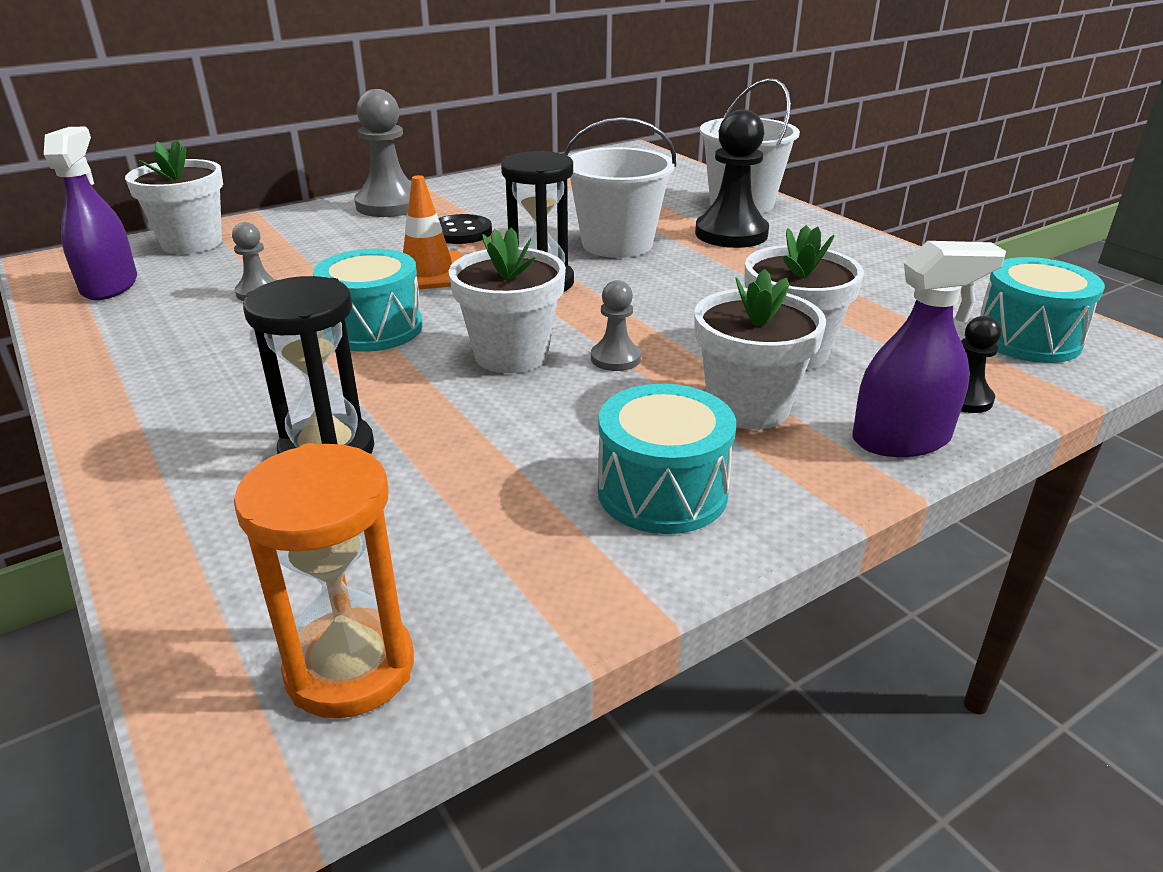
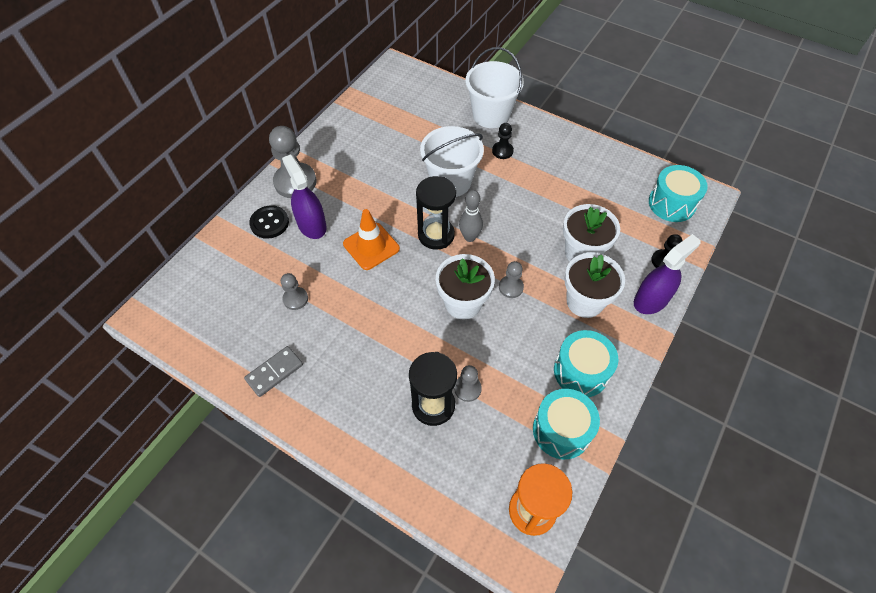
camera: 25 degrees left, 25 degrees up
purple spray bottle [44,126,137,300] -> purple spray bottle moved to [282,154,327,239]
white flower pot [125,140,223,254] -> none
turquoise drum [313,249,423,352] -> turquoise drum moved to [533,389,600,459]
black button [438,214,492,244] -> black button moved to [249,205,289,239]
black pawn [695,109,769,248] -> black pawn [492,123,514,159], size x0.52
none -> grey domino [244,346,303,397]
none -> grey pawn [454,365,482,402]
none -> grey bowling pin [459,190,483,242]

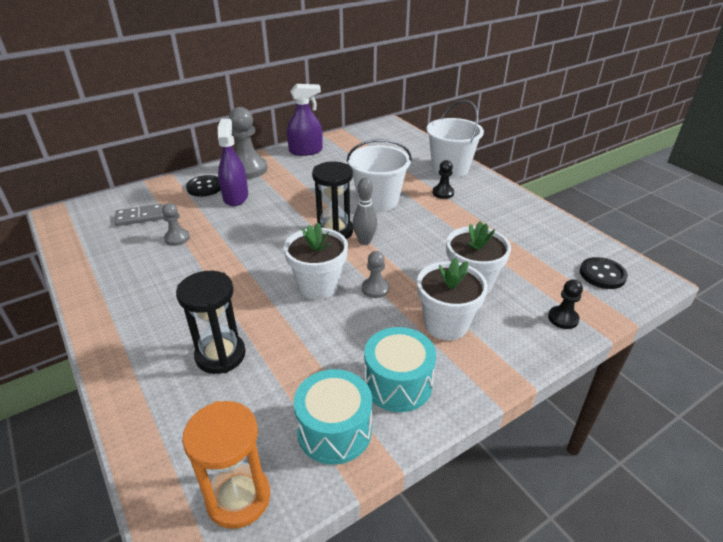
camera: 25 degrees right, 20 degrees down
grey domino [244,346,303,397] -> grey domino moved to [115,204,164,226]
orange traffic cone [343,209,400,270] -> none
grey pawn [454,365,482,402] -> none
purple spray bottle [634,234,701,314] -> purple spray bottle moved to [287,84,322,156]
turquoise drum [649,165,708,222] -> black button [580,257,628,289]

